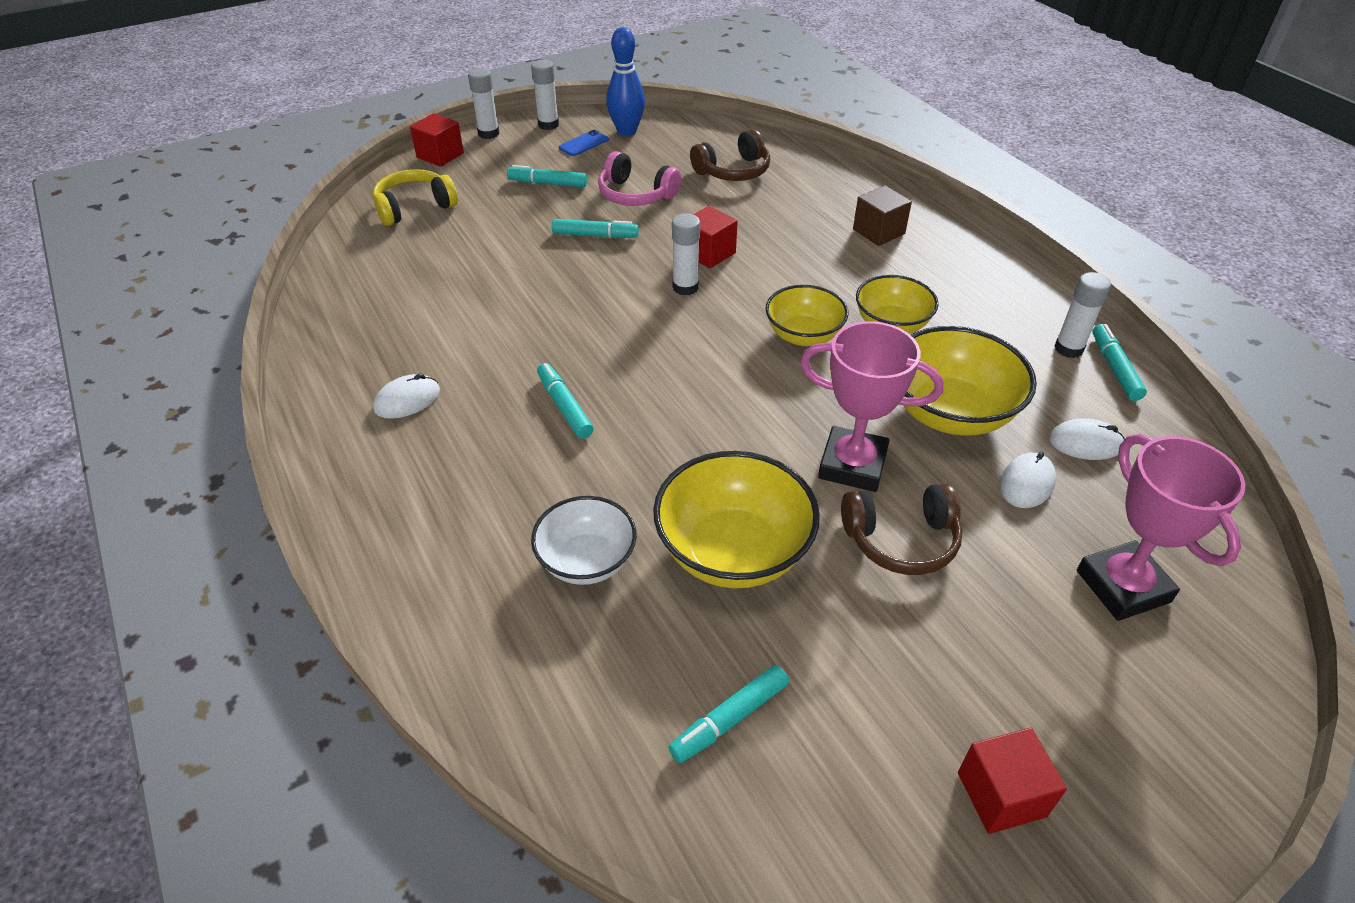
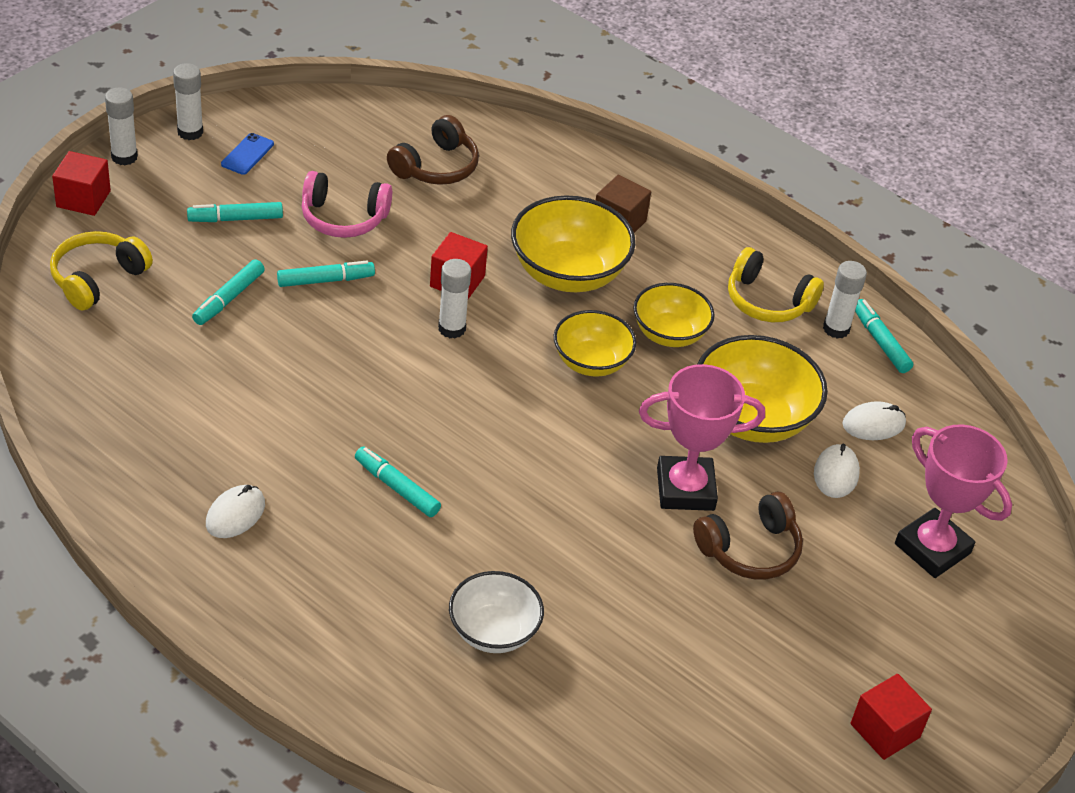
camera: 25 degrees left, 0 degrees up
blue bowling pin [606,27,645,136] -> none
yellow bowl [653,451,820,588] -> yellow bowl moved to [511,195,635,292]
turquoise marker [669,665,789,763] -> turquoise marker moved to [192,259,265,325]
none -> yellow headphones [728,247,824,322]

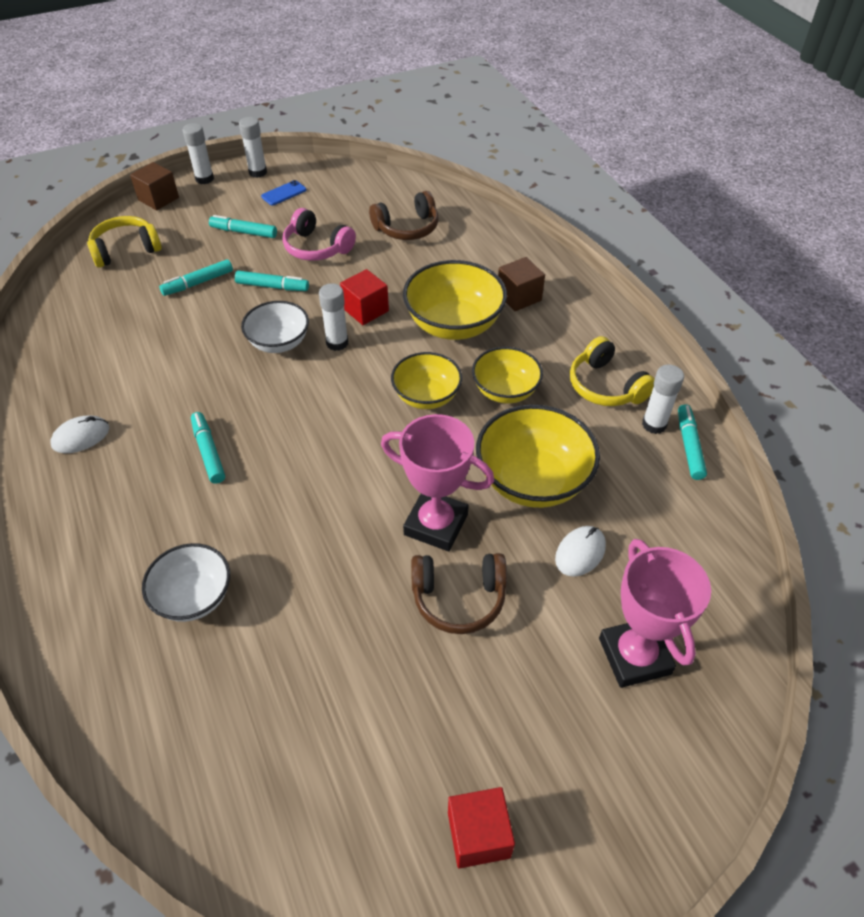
camera: 30 degrees right, 5 degrees up
red cube [52,151,111,216] -> brown cube [130,162,179,210]
white mouse [842,401,906,440] -> none
none -> white bowl [241,301,309,353]

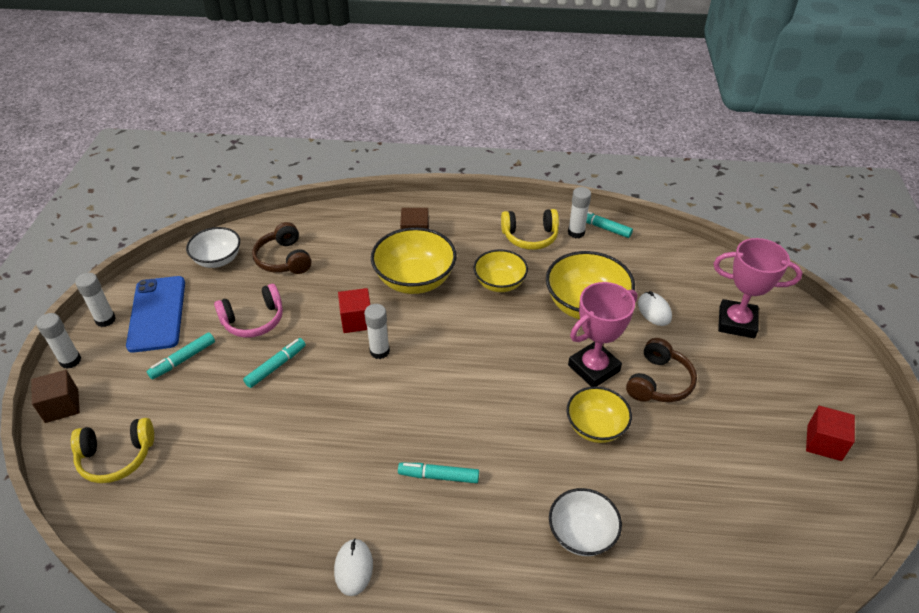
camera: 60 degrees left, 5 degrees down
yellow headphones [87,216,162,268] -> yellow headphones turned 105 degrees counterclockwise [71,418,154,483]
turquoise marker [159,259,233,296] -> none
white bowl [241,301,309,353] -> white bowl moved to [186,227,240,268]
blue phone [261,180,306,206] -> blue phone [126,276,185,353], size x2.23
brown headphones [369,191,439,240] -> brown headphones turned 150 degrees clockwise [252,222,312,274]
yellow bowl [391,352,462,409] -> yellow bowl moved to [567,386,632,443]

